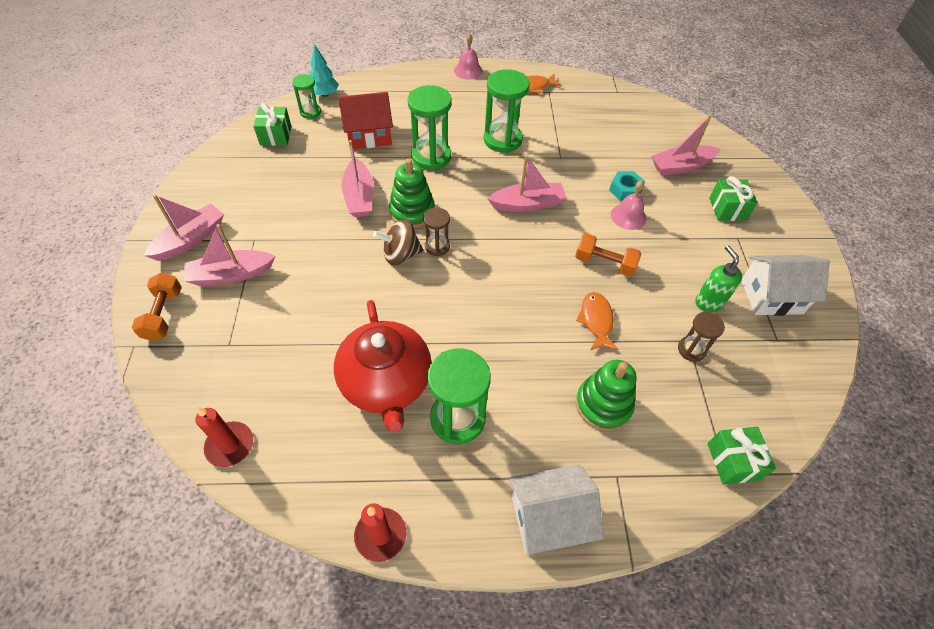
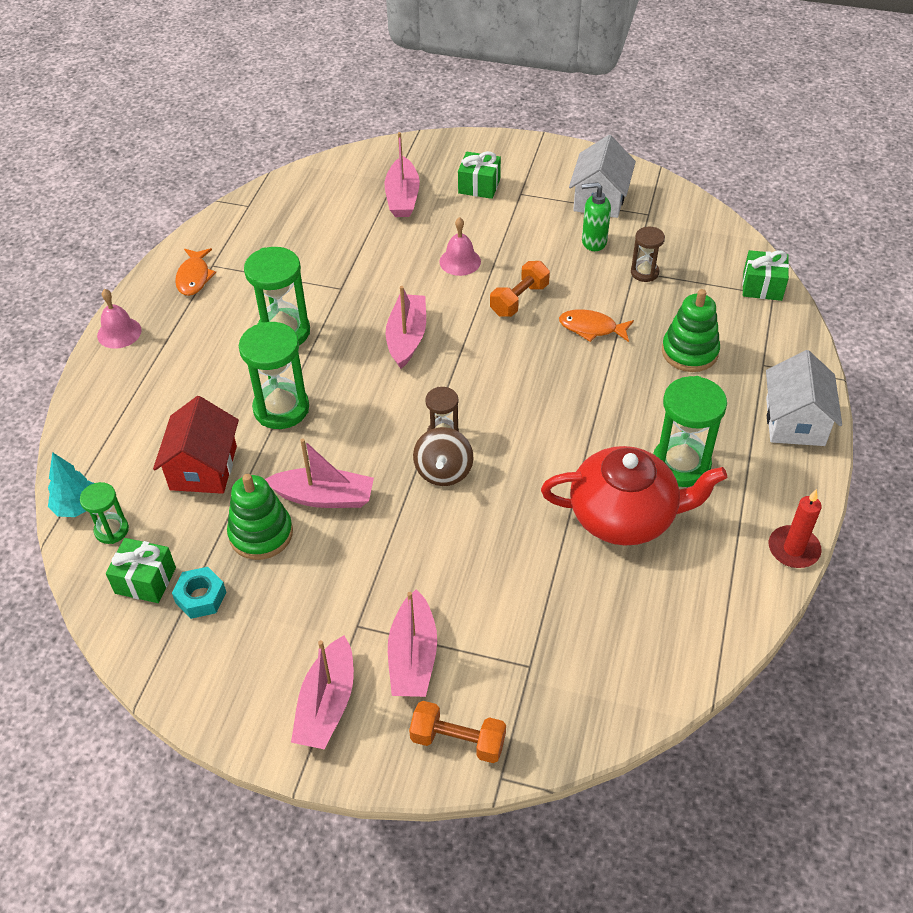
camera: 70 degrees left, 5 degrees down
pink boat [144,195,224,261] -> pink boat turned 135 degrees counterclockwise [291,635,354,750]
red candle [195,407,253,467] -> none
green stacking toy [389,158,435,228] -> green stacking toy moved to [227,474,293,560]
turquoise nut [609,171,645,201] -> turquoise nut moved to [172,567,226,619]

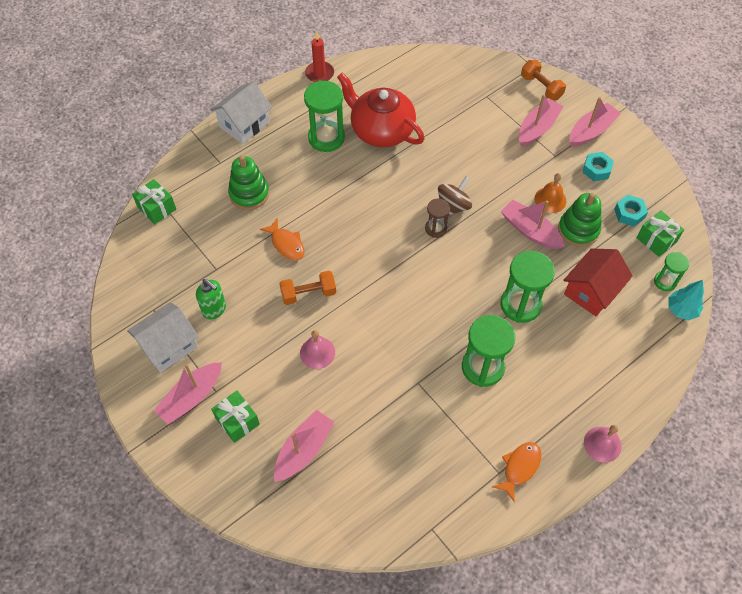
camera: 145 degrees left, 10 degrees up
pink boat [386,286,426,369] -> pink boat moved to [154,362,222,424]
brown hourglass [631,226,665,282] -> none
none -> orange bell [534,173,566,213]
none -> turquoise nut [583,152,614,181]

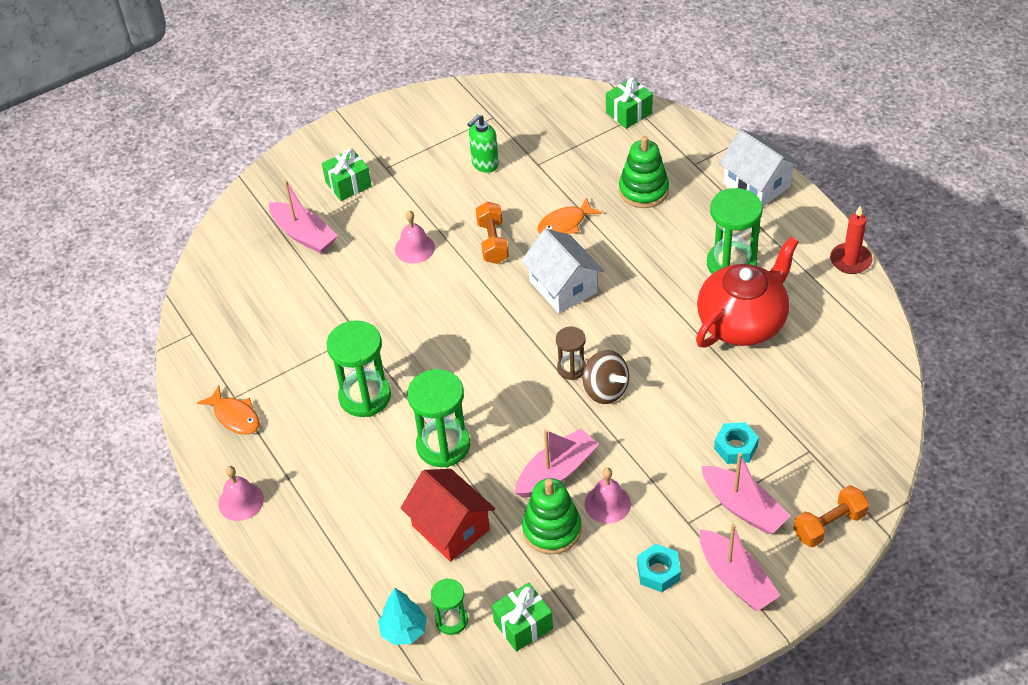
camera: 100 degrees right, 10 degrees down
white house [127,302,199,373] -> white house moved to [521,228,604,313]
pink boat [154,362,222,424] -> none
orange bell [534,173,566,213] -> pink bell [585,468,631,524]
turquoise nut [614,195,648,227] -> turquoise nut moved to [714,422,759,464]

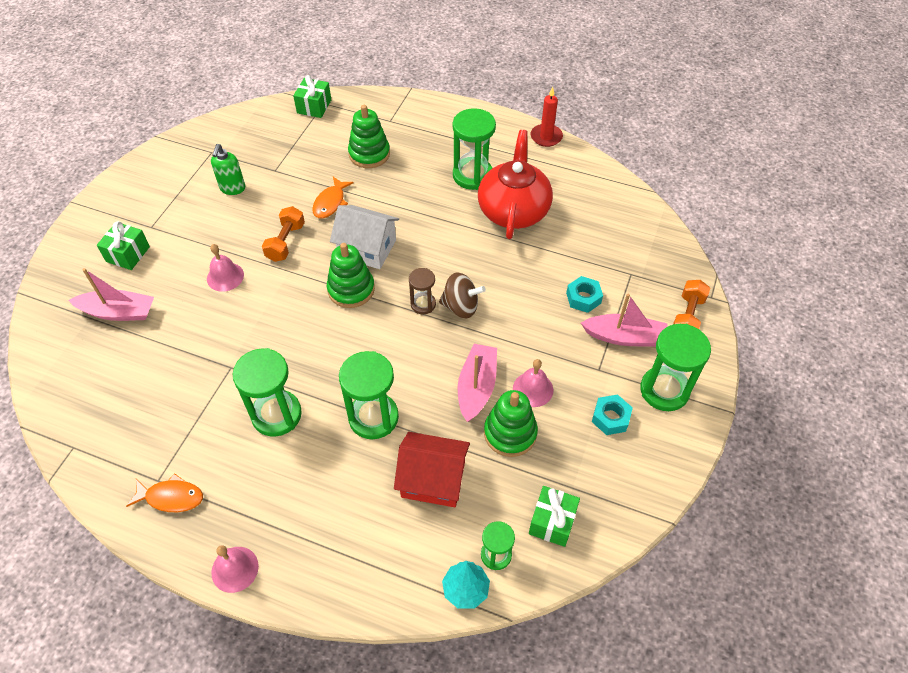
camera: 40 degrees left, 5 degrees up
orange dumbbell [476,202,509,264] -> orange dumbbell turned 60 degrees clockwise [262,206,305,262]
pink boat [700,524,781,611] -> green hourglass [640,324,711,411]
white house [719,129,800,207] -> none
none -> green stacking toy [327,243,375,308]

